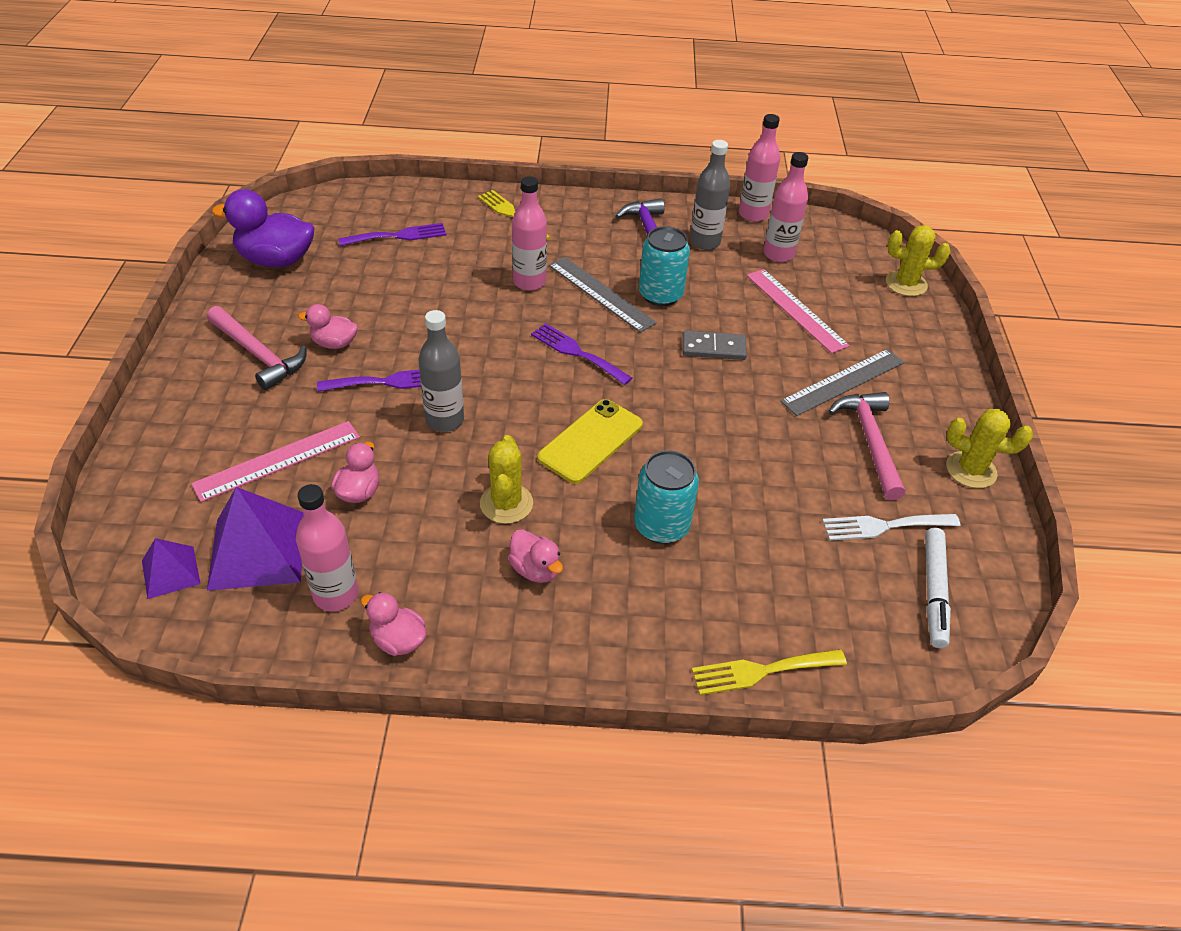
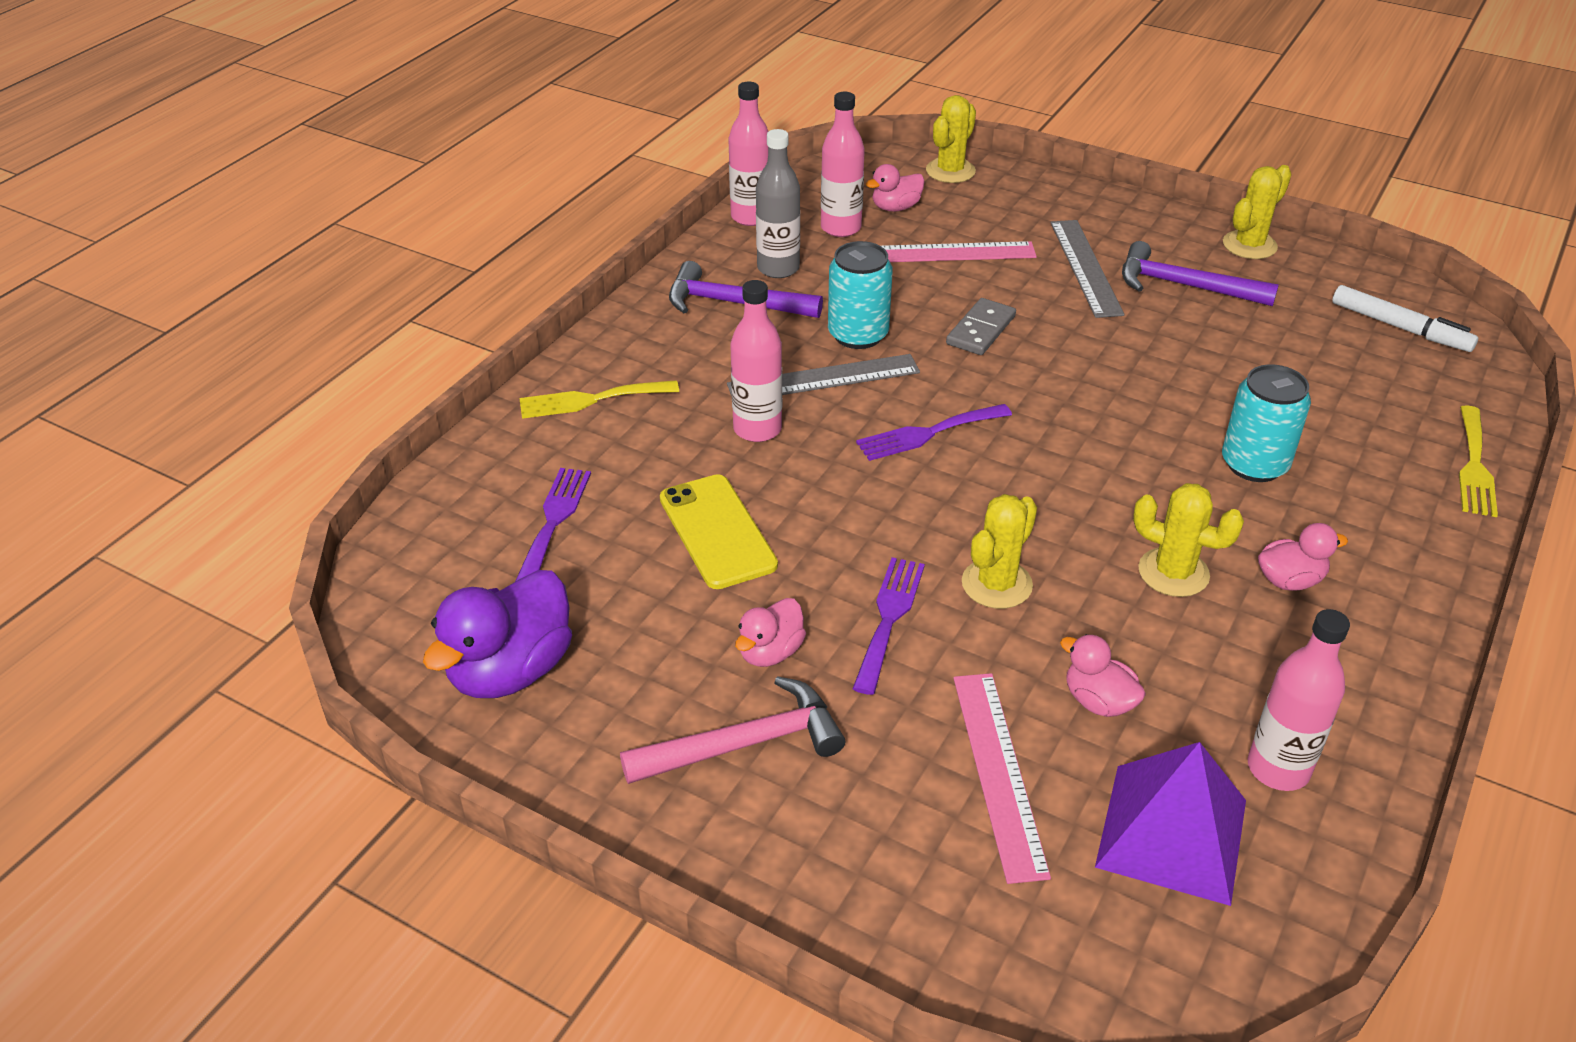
camera: 60 degrees left, 5 degrees down
purple pyramid [142,538,200,599] -> none
pink duck [360,592,427,656] -> pink duck moved to [866,164,925,212]
grey bottle [418,310,464,432] -> yellow cactus [962,494,1037,609]
yellow phone [537,399,643,484] -> yellow phone moved to [660,474,778,589]
white fork [822,514,960,541] -> none
pink hammer [828,392,905,500] -> purple hammer [1122,241,1279,306]

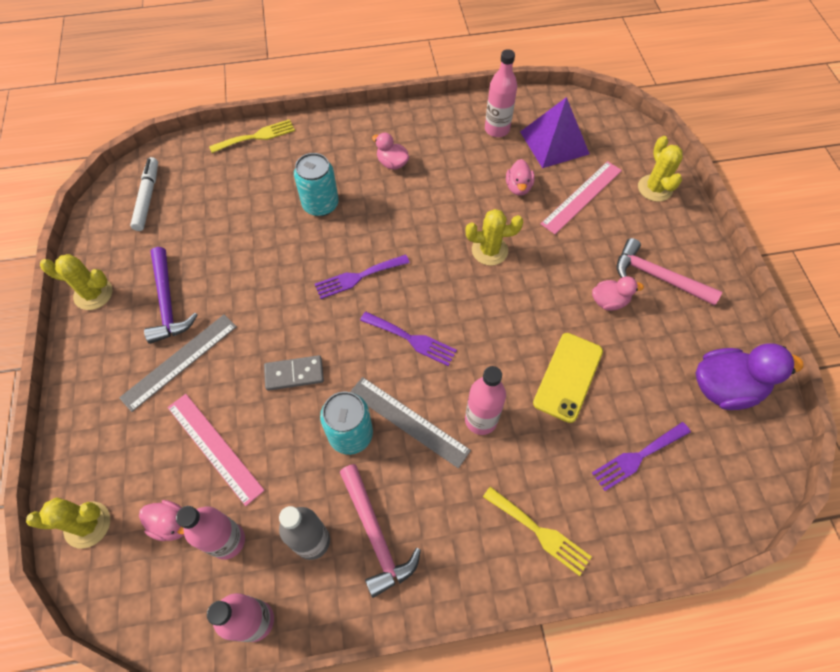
camera: 130 degrees left, 20 degrees up
purple hammer [669,261,823,318] -> pink hammer [340,464,421,598]
purple fork [853,557,925,695] -> purple fork moved to [315,255,410,299]
yellow cactus [1133,483,1244,597] -> yellow cactus moved to [638,136,683,202]

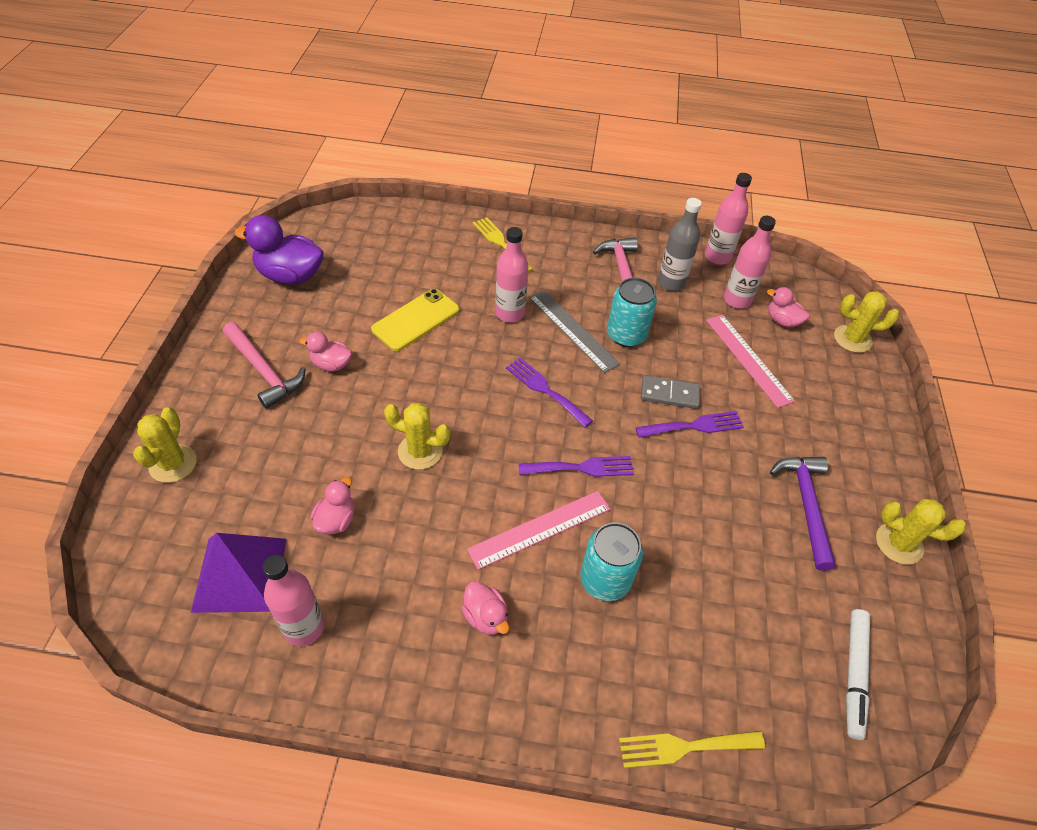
camera: 165 degrees left, 10 degrees down
grey ruler [119,315,237,412] -> none
pink ruler [541,161,622,234] -> pink ruler moved to [467,491,610,570]
purple fork [592,422,691,491] -> purple fork moved to [635,411,744,438]

